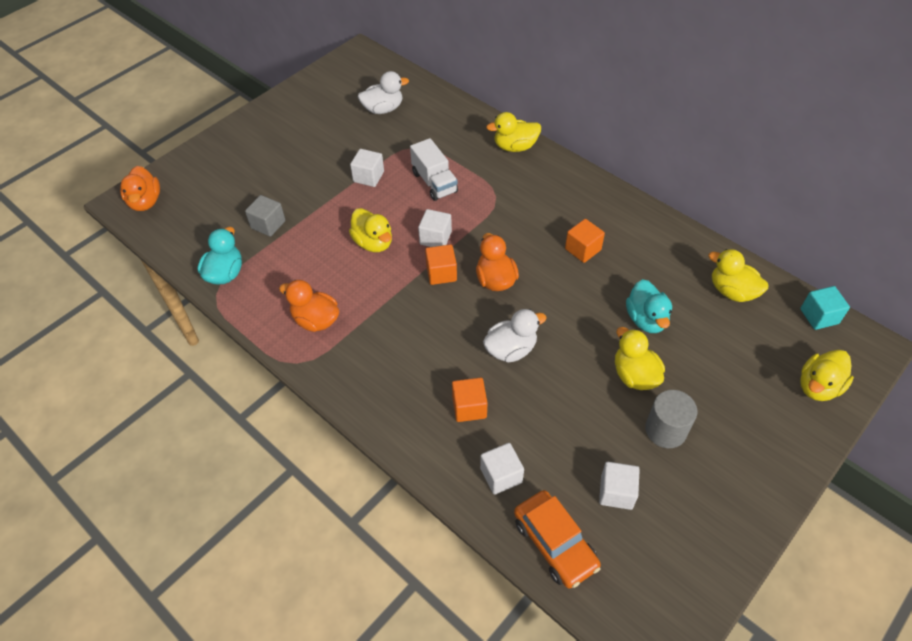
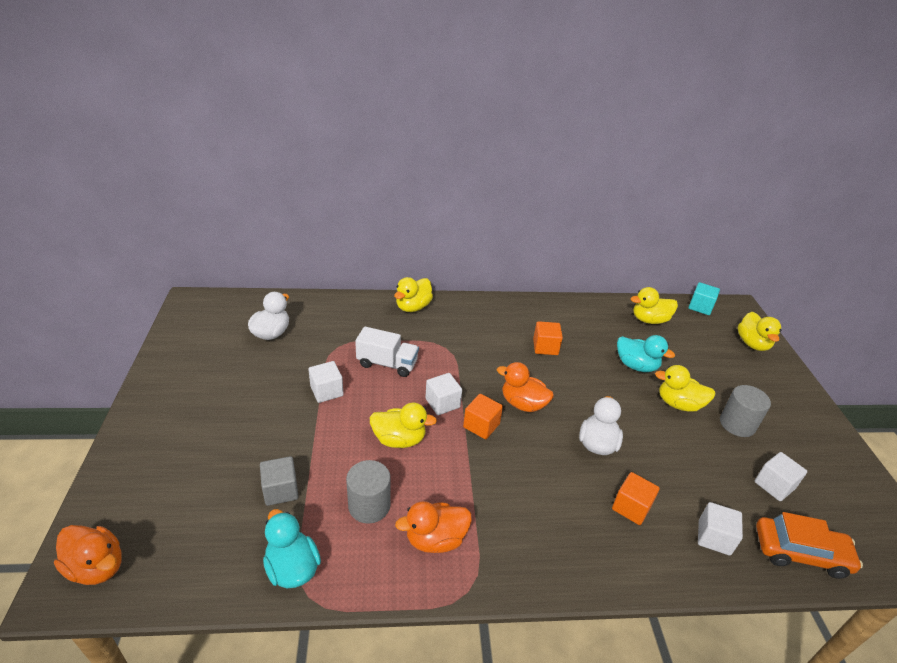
camera: 50 degrees left, 15 degrees down
none -> grey cylinder [346,460,391,524]

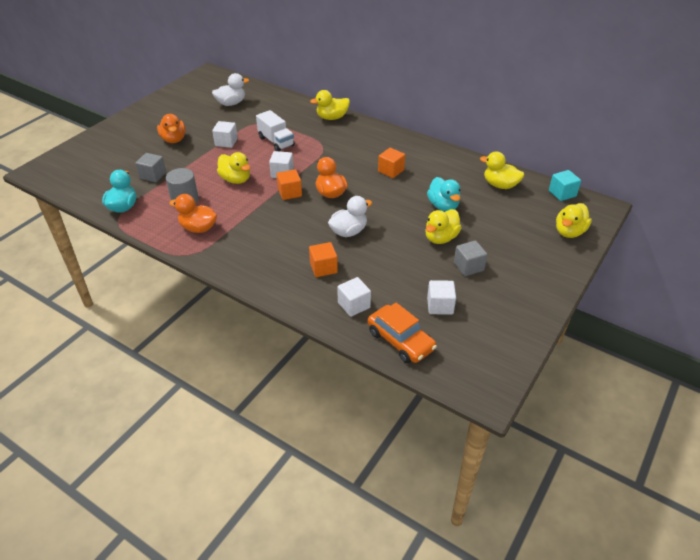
camera: 40 degrees right, 5 degrees up
orange duck [54,525,122,585] -> orange duck moved to [157,114,186,143]
yellow duck [655,365,715,412] -> yellow duck turned 105 degrees counterclockwise [425,209,462,244]
grey cylinder [720,385,771,437] -> grey cube [454,240,487,276]

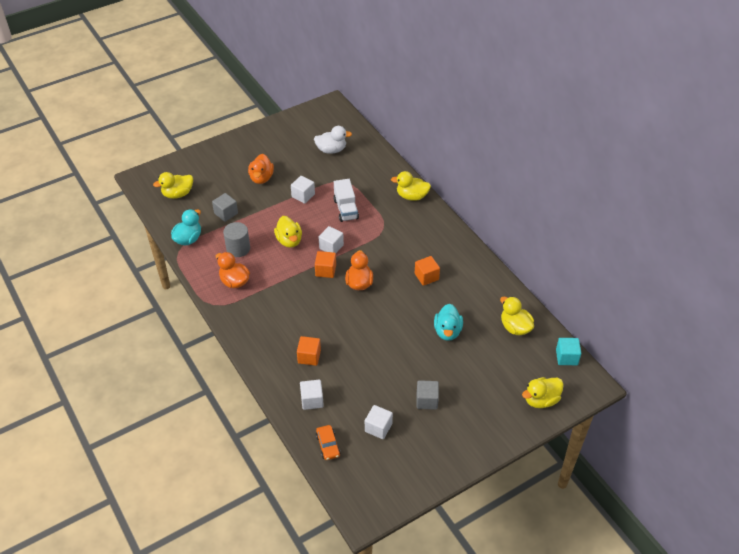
camera: 25 degrees right, 5 degrees up
white duck [328,196,372,237] -> none
orange car [368,303,437,363] -> orange car [316,425,341,460], size x0.62
yellow duck [425,209,462,244] -> yellow duck moved to [153,172,193,199]

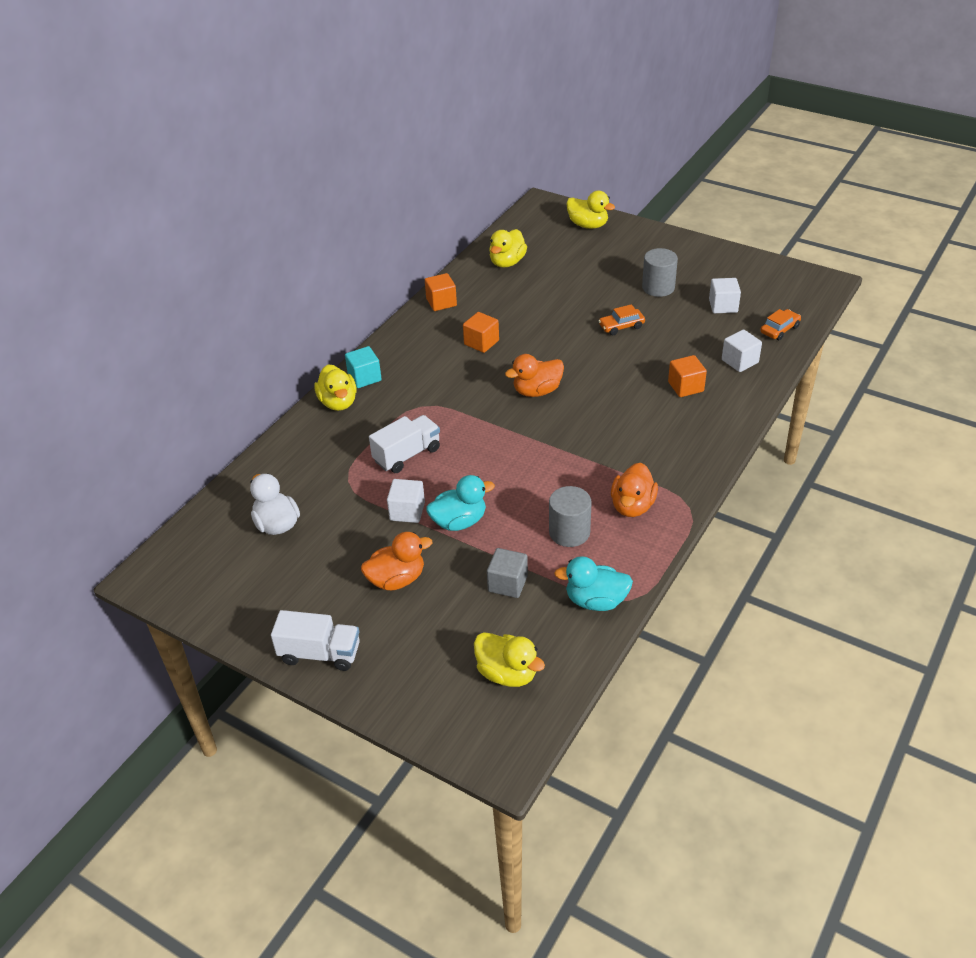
camera: 115 degrees left, 5 degrees down
yellow duck [274,216,302,248] -> none
orange cube [315,251,336,278] -> orange cube moved to [425,273,457,311]
white cube [319,226,344,253] -> none
grey cube [416,380,439,410] -> grey cylinder [642,248,678,297]
turquoise duck [434,304,463,341] -> turquoise duck moved to [426,475,495,531]
turquoise cube [556,338,581,365] -> turquoise cube moved to [345,346,382,388]
none -> white truck [271,610,360,671]
none -> orange car [599,304,645,335]

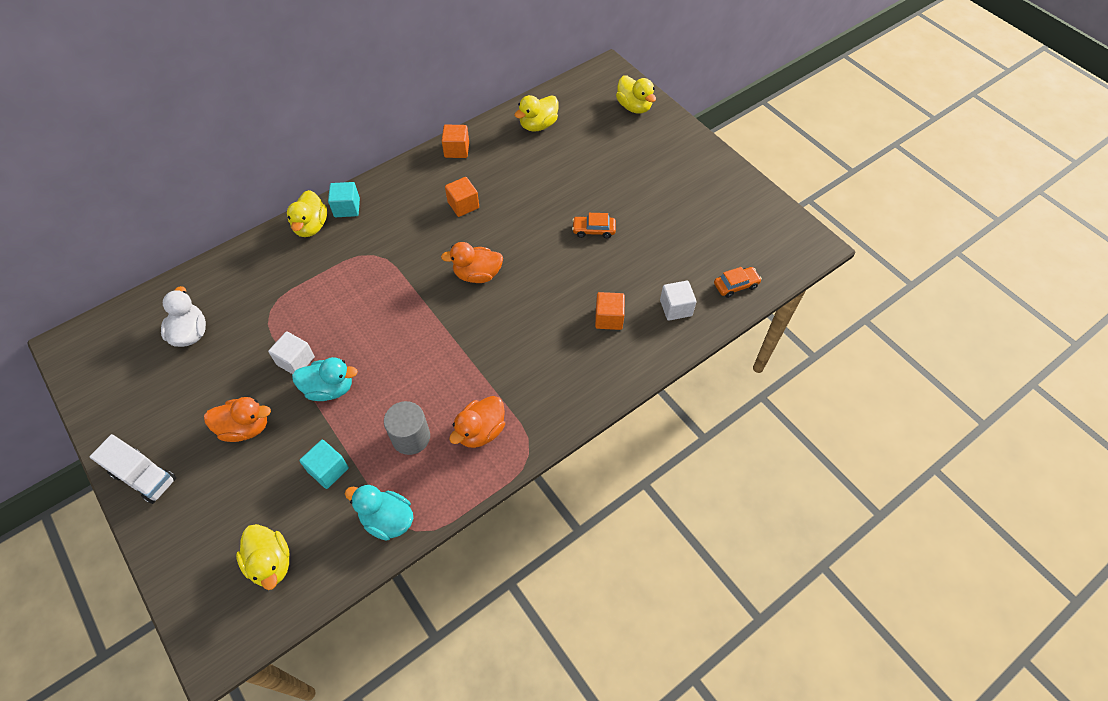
camera: 20 degrees right, 15 degrees up
white truck [369,415,440,473] -> none
grey cube [487,548,528,598] -> turquoise cube [299,439,349,489]
grey cylinder [642,248,678,297] -> none
white cube [709,278,741,313] -> none

